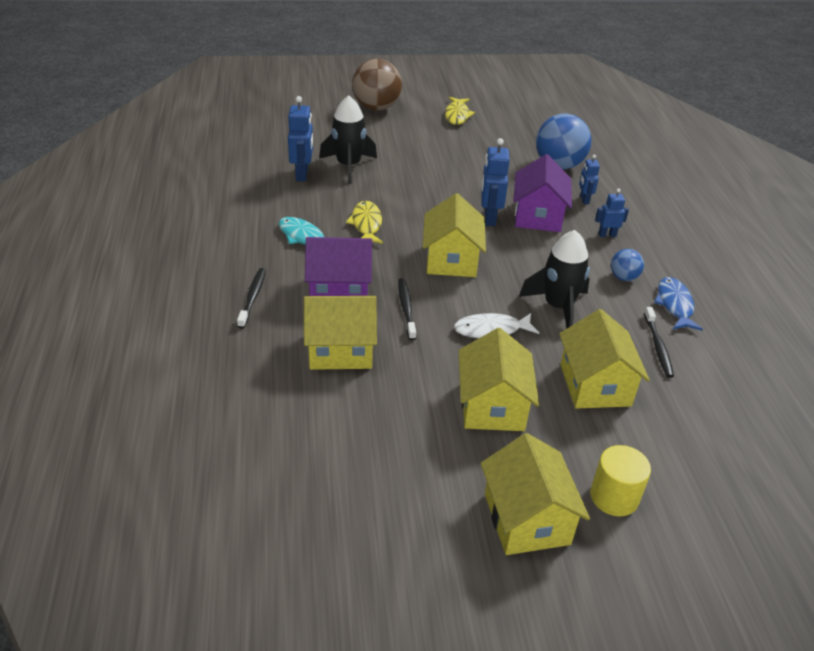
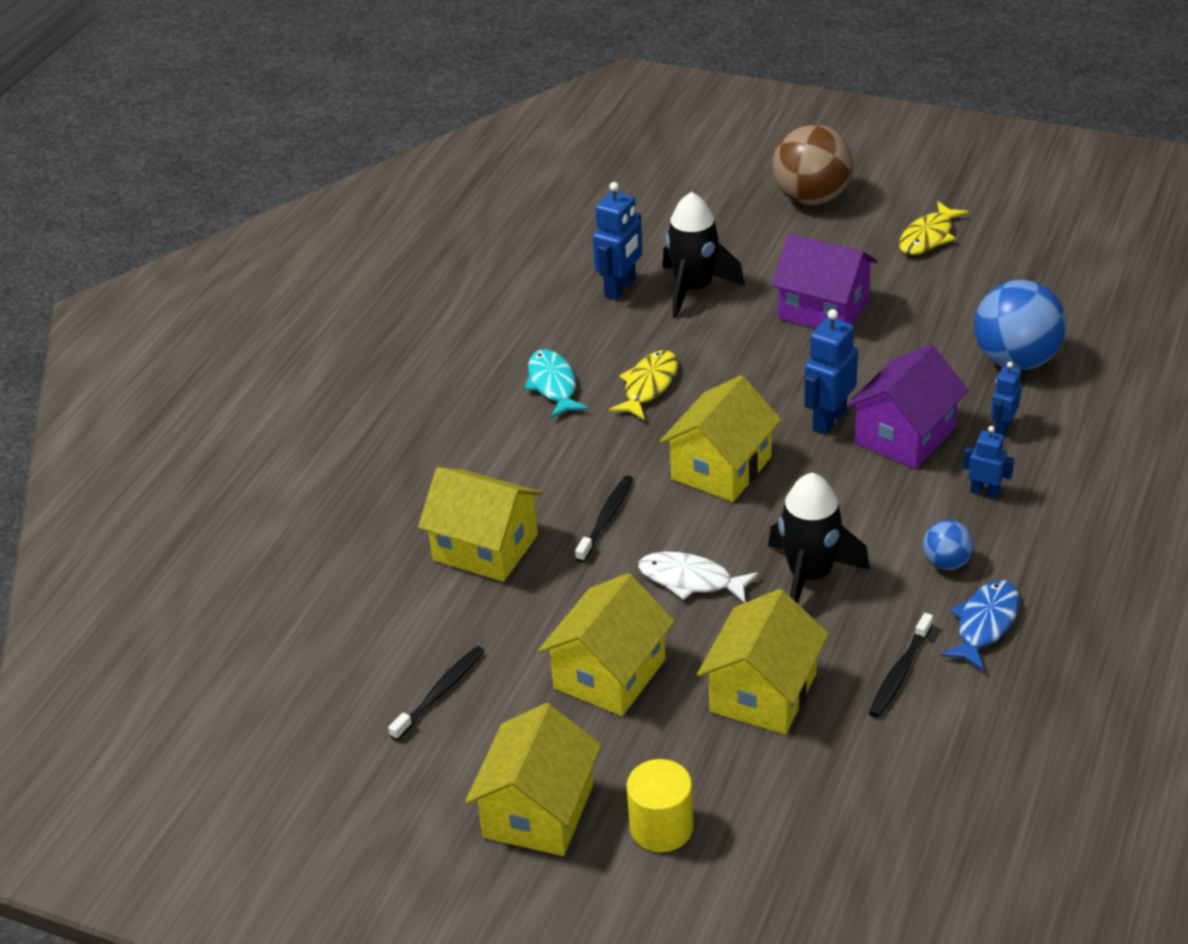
camera: 35 degrees right, 0 degrees up
black toothbrush [237,268,266,329] -> black toothbrush moved to [388,646,485,741]
purple house [305,237,372,296] -> purple house moved to [771,234,878,328]

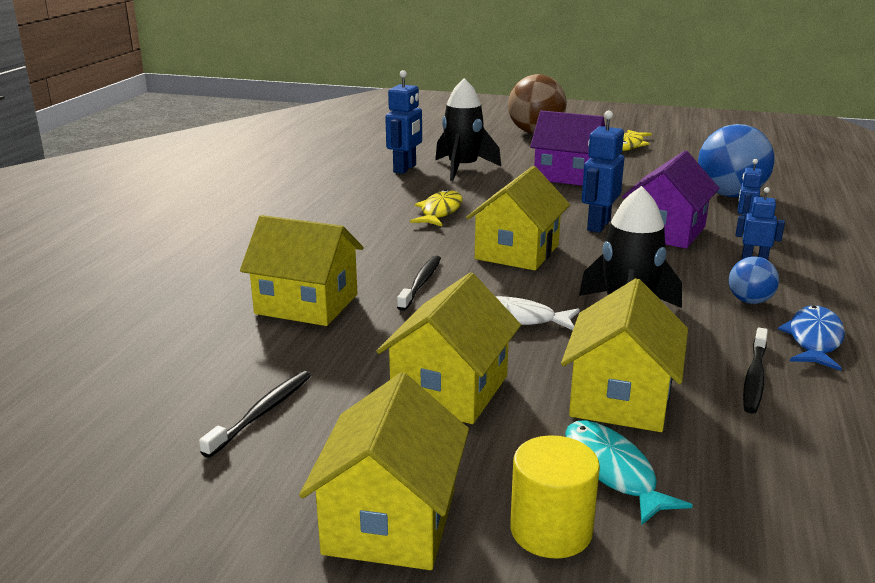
camera: 10 degrees left, 15 degrees down
turquoise fish [524,349,589,419] -> turquoise fish moved to [565,420,693,526]

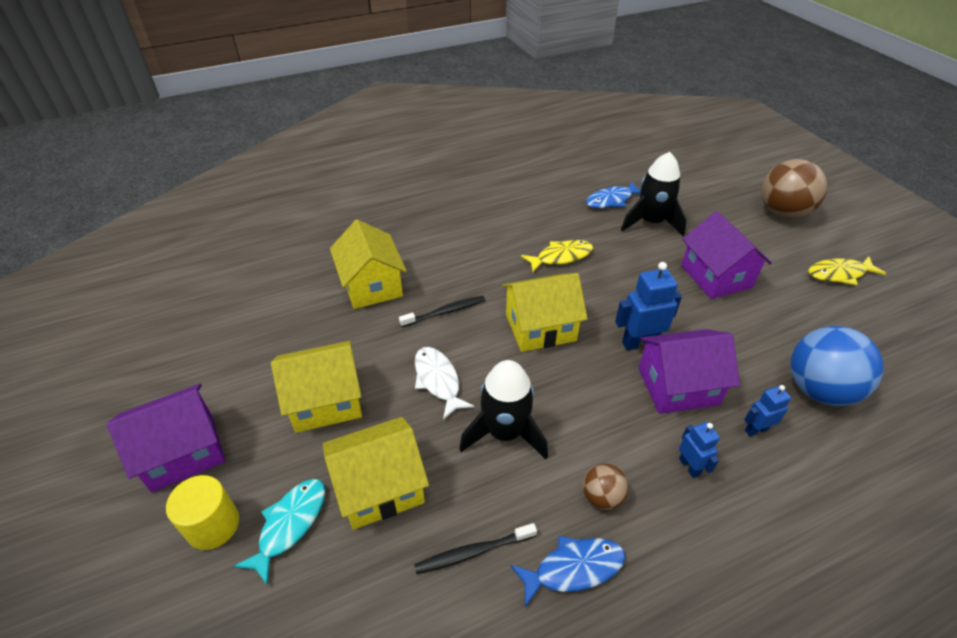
camera: 50 degrees right, 20 degrees up
black toothbrush [199,371,311,458] -> none
yellow house [299,372,469,570] -> purple house [107,384,225,493]
blue robot [385,70,422,174] -> blue fish [586,181,641,208]
blue ball [729,256,779,304] -> brown ball [583,463,629,510]

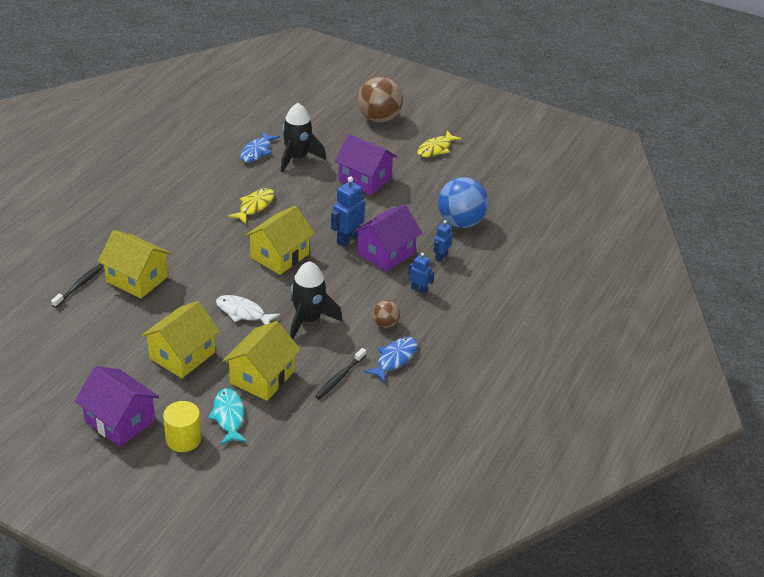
camera: 40 degrees left, 5 degrees down
purple house [107,384,225,493] -> purple house turned 75 degrees counterclockwise [75,366,159,447]
black toothbrush [399,296,485,327] -> black toothbrush moved to [51,264,104,308]

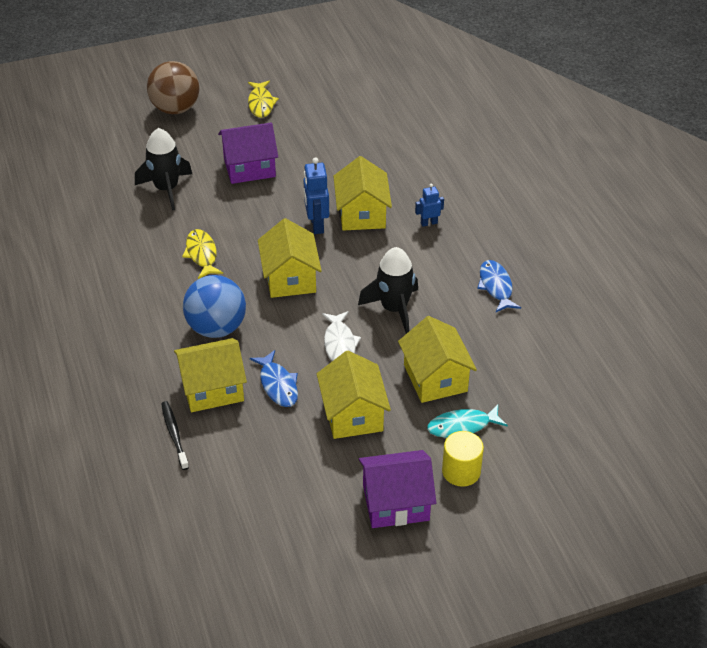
camera: 45 degrees left, 5 degrees up
turquoise fish [208,388,247,445] -> turquoise fish turned 45 degrees counterclockwise [427,405,508,438]
white fish [216,295,280,325] -> white fish turned 75 degrees counterclockwise [322,311,361,361]
blue fish [240,131,280,163] -> blue fish moved to [250,350,298,407]
black toothbrush [315,348,366,399] -> none
purple house [353,204,422,272] -> yellow house [333,156,392,231]
brown ball [372,300,400,328] -> none
blue robot [433,220,453,262] -> none
blue ball [438,177,489,228] -> blue ball moved to [183,275,246,338]

